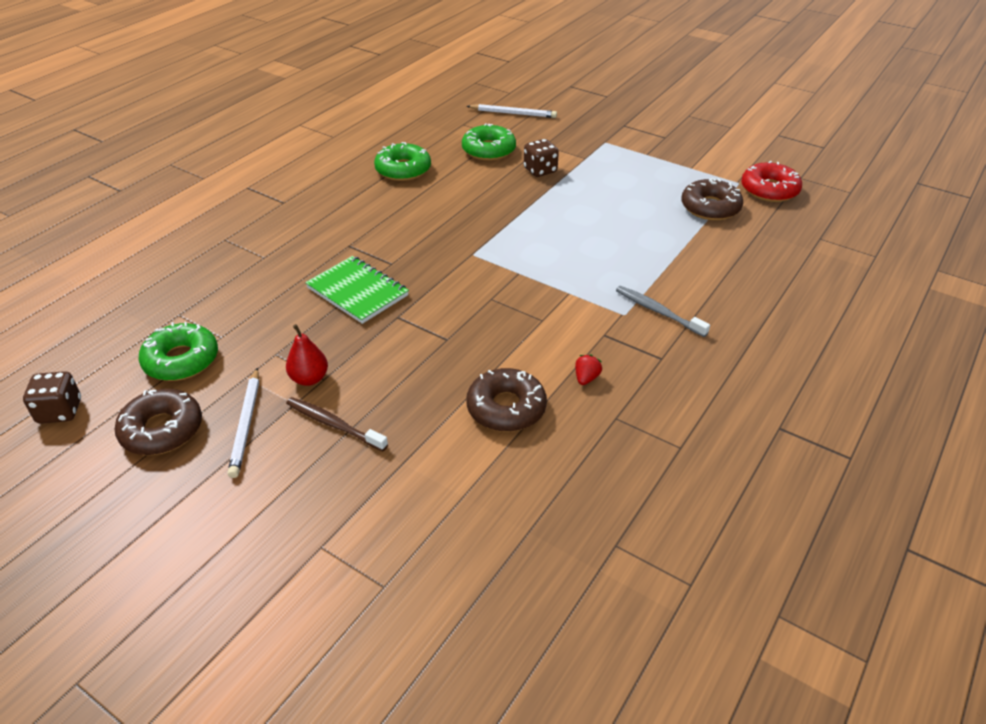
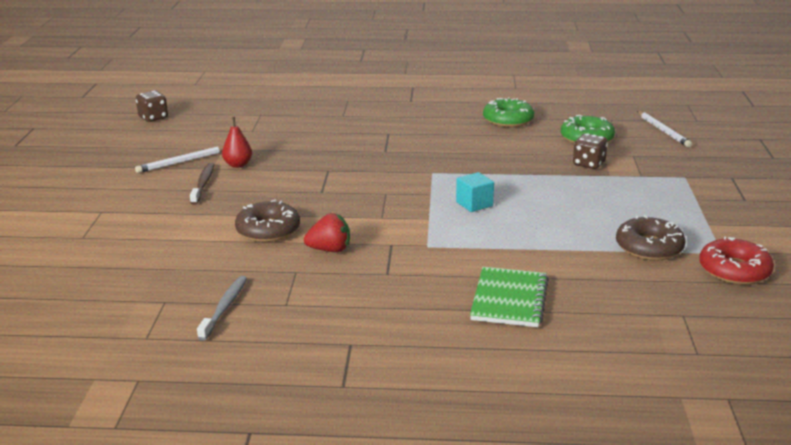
camera: 60 degrees right, 15 degrees down
brown donut [114,389,202,455] -> none
green donut [138,322,218,381] -> none
green notebook [305,256,409,324] -> green notebook moved to [470,267,549,327]
red strawberry [575,355,602,385] -> red strawberry [304,213,350,252], size x1.67
grey toothbrush [616,286,710,337] -> grey toothbrush moved to [197,276,247,340]
none -> turquoise cube [456,172,494,212]

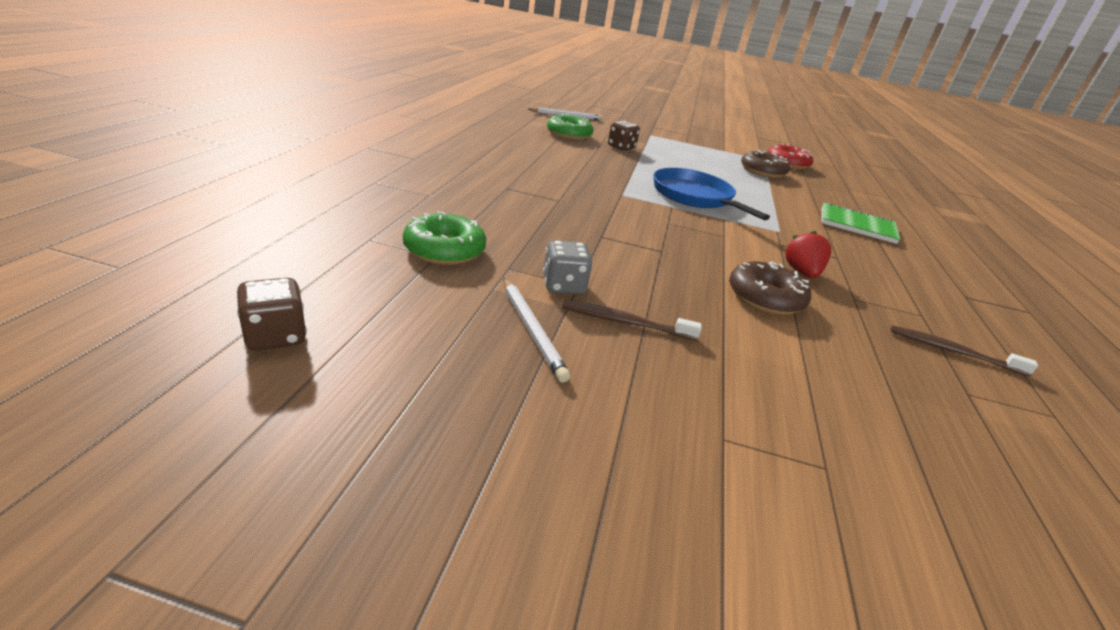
camera: 85 degrees left, 5 degrees up
grey toothbrush [197,276,247,340] -> brown toothbrush [890,325,1038,376]
red pear [222,117,252,168] -> grey dice [543,241,593,295]
turquoise cube [456,172,494,212] -> blue pan [653,168,770,221]
green donut [483,97,534,127] -> green donut moved to [403,211,486,265]

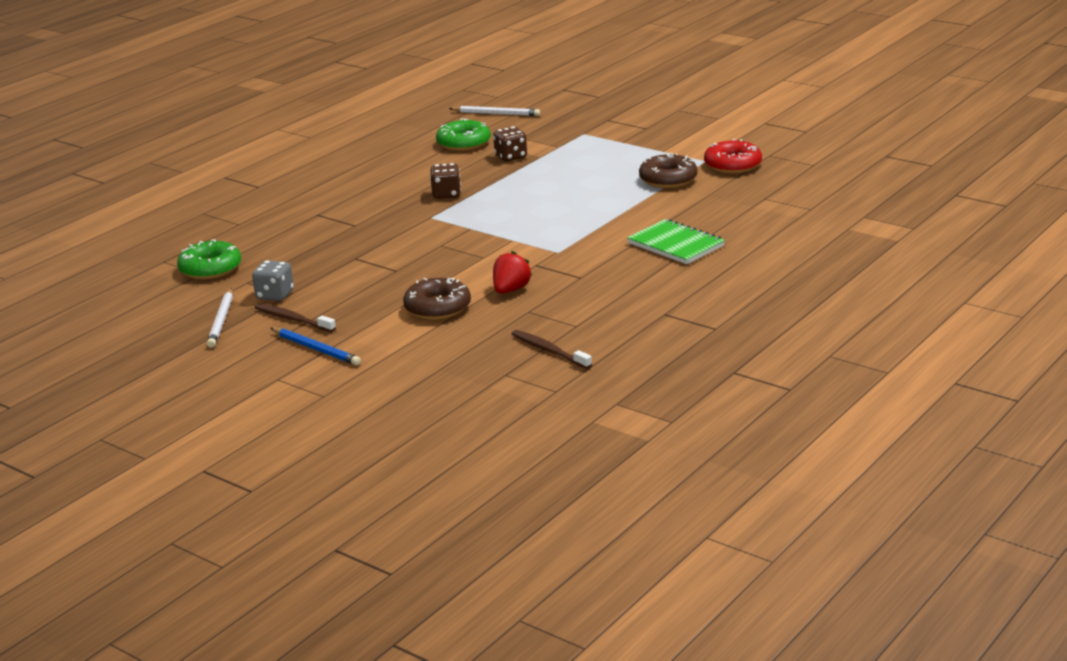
camera: 30 degrees right, 5 degrees down
brown dice [237,278,307,351] -> brown dice moved to [430,163,461,199]
blue pan [653,168,770,221] -> none
none -> blue pencil [271,328,361,366]

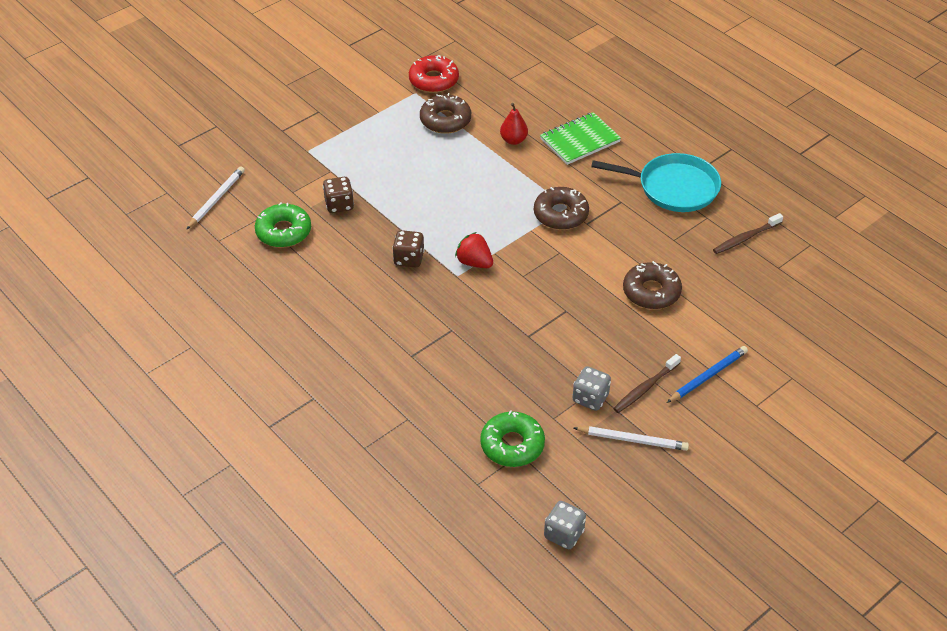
camera: 80 degrees left, 20 degrees up
red strawberry [493,251,532,294] -> red strawberry moved to [455,232,493,268]
none -> red pear [500,103,528,145]
none -> brown donut [534,187,589,230]
none -> grey dice [544,501,586,549]
none -> turquoise pan [591,153,721,212]

